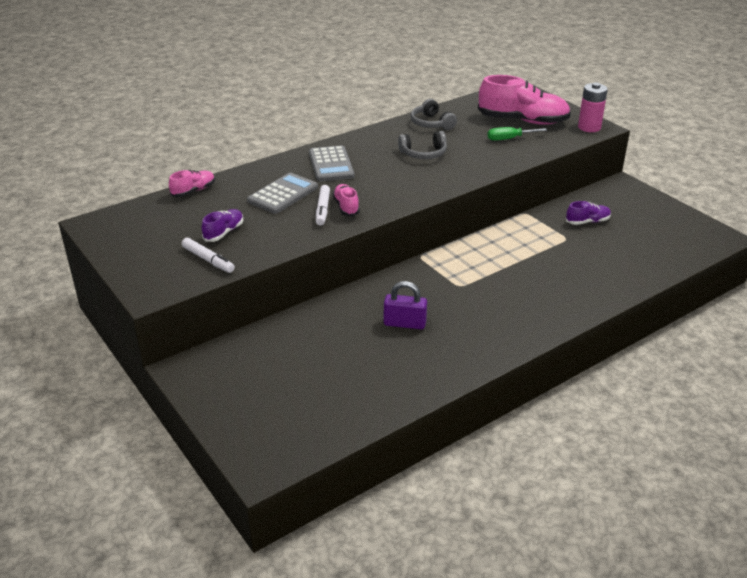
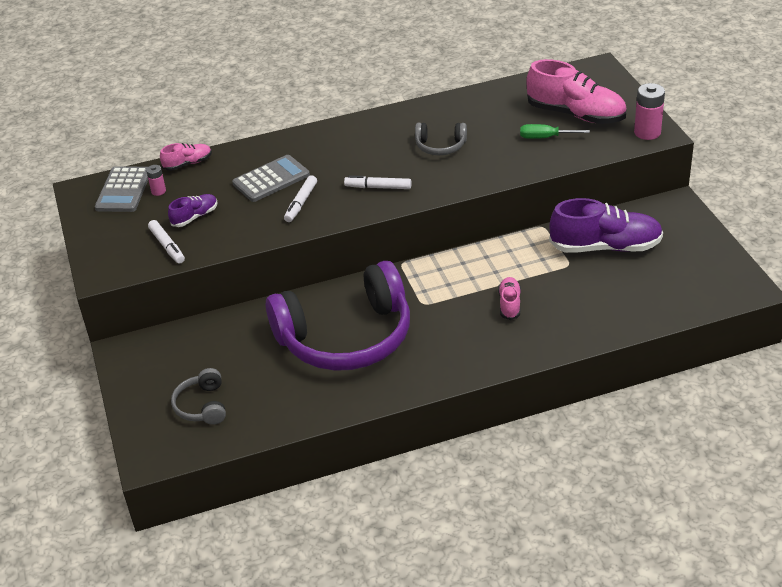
camera: 20 degrees right, 5 degrees up
grey calculator [309,145,355,181] -> grey calculator moved to [95,166,148,212]
pink shoe [333,184,360,216] -> pink shoe moved to [498,277,521,320]
purple padlock [384,281,427,329] -> purple headphones [266,261,410,371]
grey headphones [410,99,457,130] -> grey headphones moved to [171,368,226,425]
purple shoe [566,201,611,225] -> purple shoe [549,198,663,253], size x2.03
none -> pink battery [146,165,166,196]
none -> white marker [344,175,411,189]

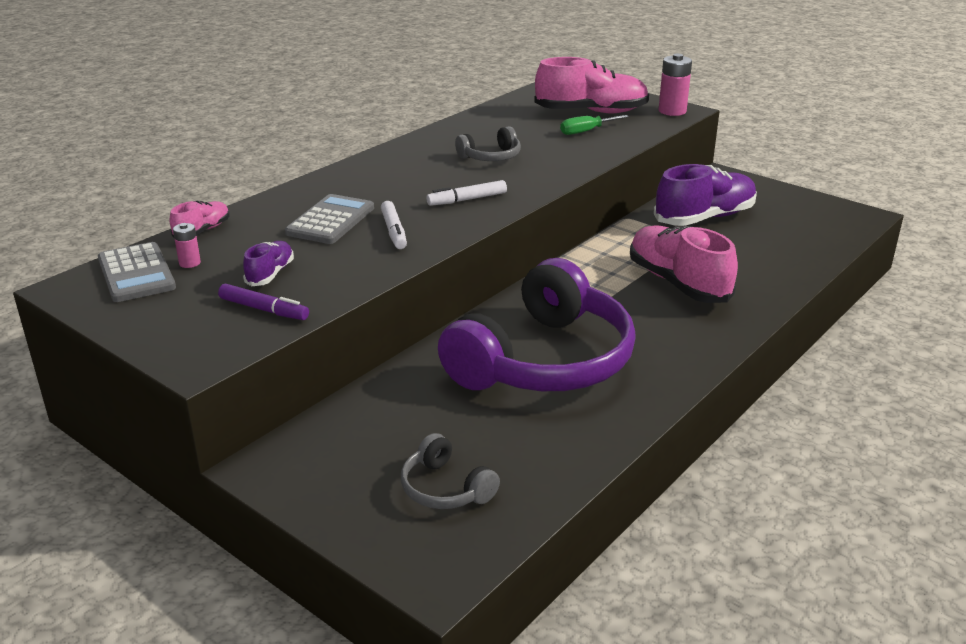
camera: 35 degrees left, 10 degrees down
white marker [148,220,185,264] -> purple marker [218,284,309,320]
pink shoe [498,277,521,320] -> pink shoe [630,225,738,303], size x2.03

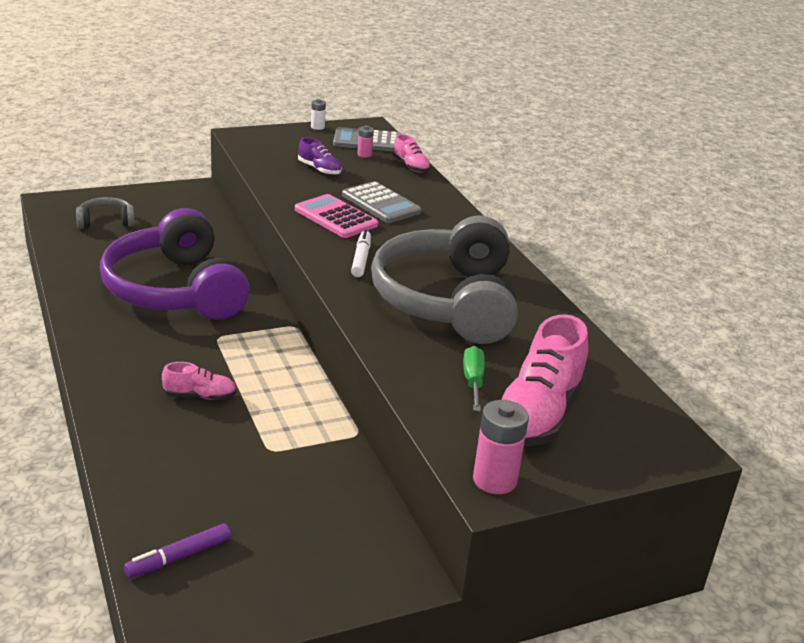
camera: 115 degrees right, 0 degrees up
purple marker [218,284,309,320] -> purple marker moved to [124,524,231,578]
white marker [381,201,407,249] -> pink calculator [295,194,378,238]
grey headphones [455,126,521,161] -> grey headphones [371,215,518,344], size x2.37
pink shoe [630,225,738,303] -> pink shoe [162,362,237,400], size x0.49
purple shoe [654,164,757,226] -> none
none -> white battery [311,99,326,130]

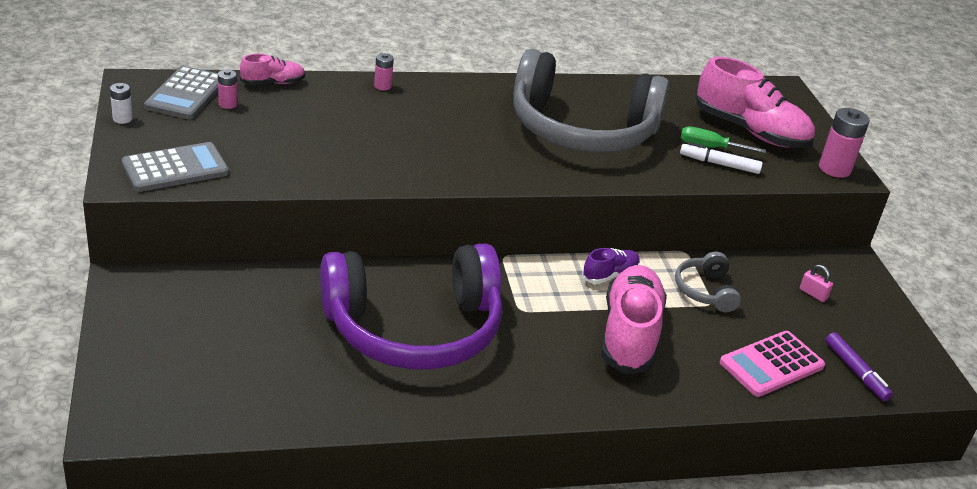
camera: 80 degrees left, 5 degrees up
grey headphones [76,197,135,229] -> grey headphones moved to [675,251,741,312]
pink shoe [162,362,237,400] -> pink shoe [601,265,667,374], size x2.03
pink calculator [295,194,378,238] -> pink calculator moved to [720,331,825,397]
purple shoe [298,137,342,175] -> purple shoe moved to [582,248,640,284]
grey calculator [342,181,422,223] -> grey calculator moved to [122,142,229,192]
white marker [351,230,371,277] -> white marker moved to [680,142,763,174]
none -> pink battery [374,53,394,91]
none -> pink padlock [800,265,833,302]

